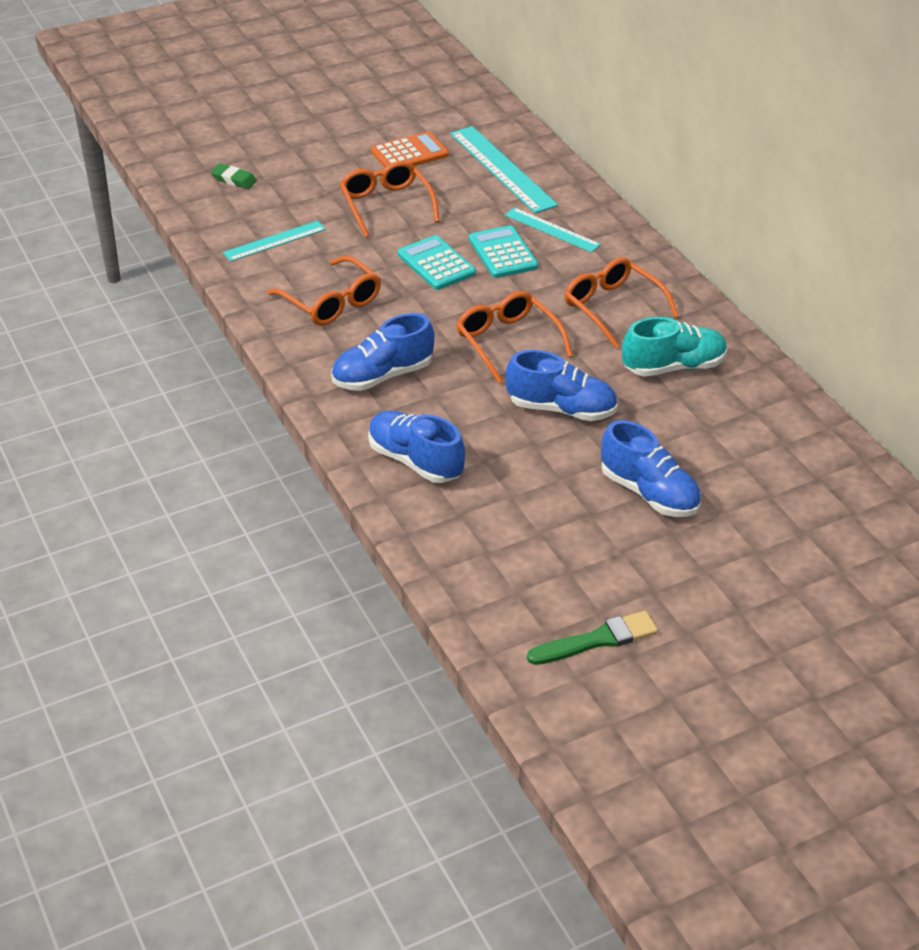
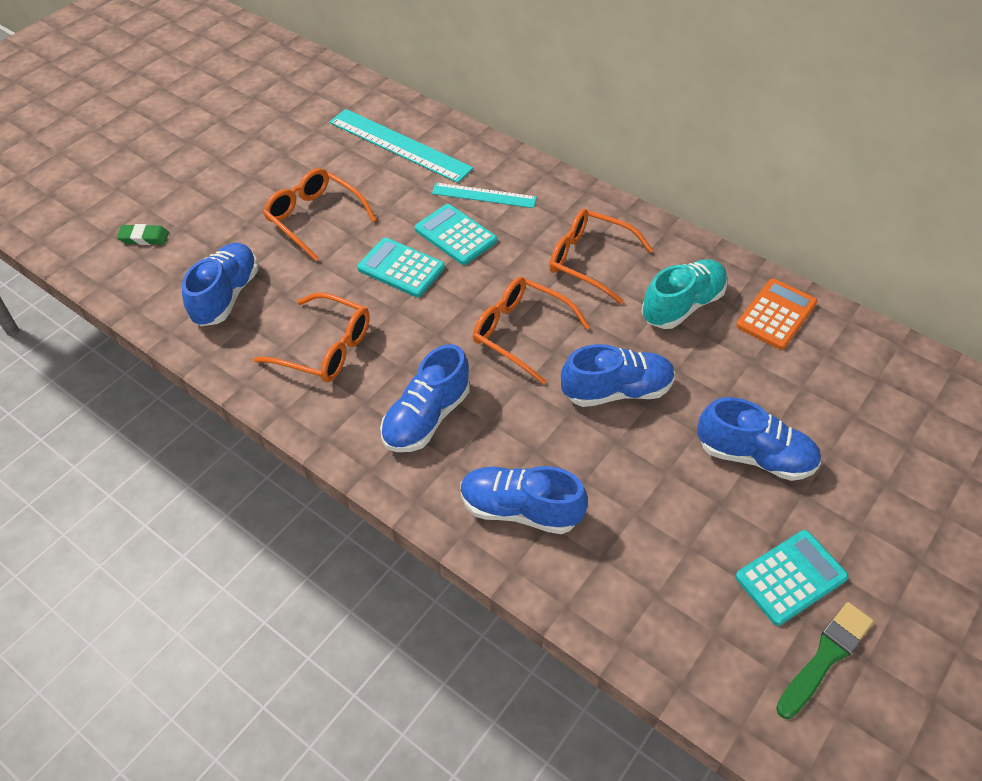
camera: 25 degrees left, 10 degrees up
turquoise ruler [223,221,326,262] -> blue shoe [182,243,258,326]
orange calculator [371,132,449,168] -> orange calculator moved to [736,278,817,350]
none -> turquoise calculator [735,530,849,626]

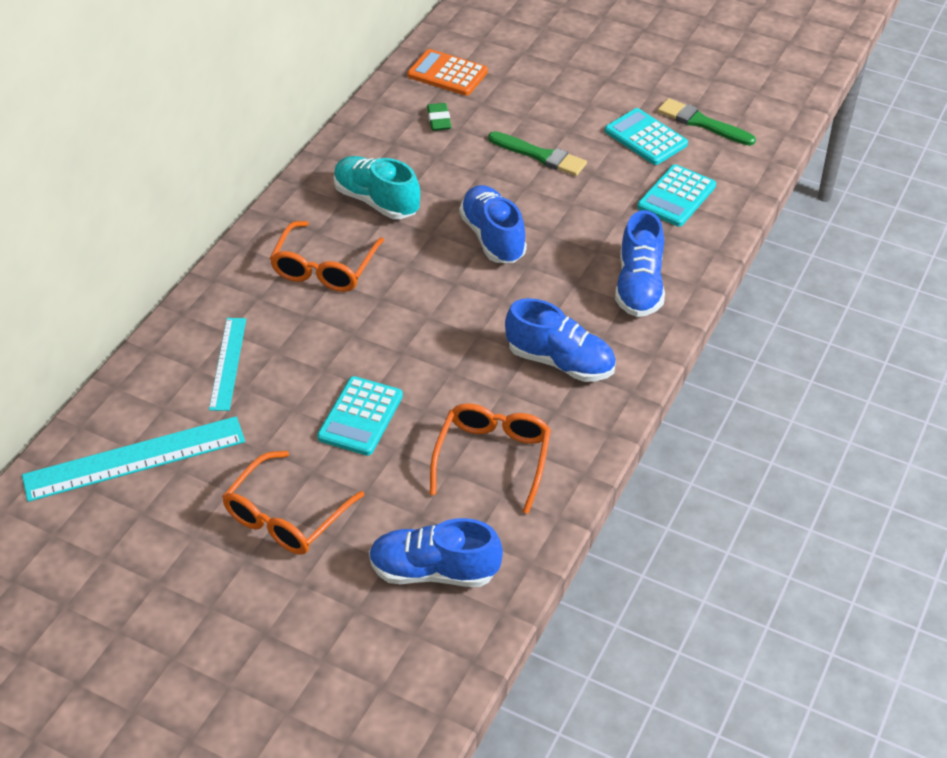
camera: 100 degrees left, 5 degrees down
green eraser [117,224,169,245] -> green eraser moved to [427,103,451,131]
turquoise ruler [329,109,474,183] -> turquoise ruler turned 45 degrees clockwise [22,416,245,502]
turquoise calculator [415,204,497,265] -> turquoise calculator moved to [637,164,716,227]
orange glasses [473,277,590,384] -> none
blue shoe [697,397,821,481] -> green brush [488,131,587,176]
orange calculator [736,278,817,350] -> orange calculator moved to [407,49,488,96]

